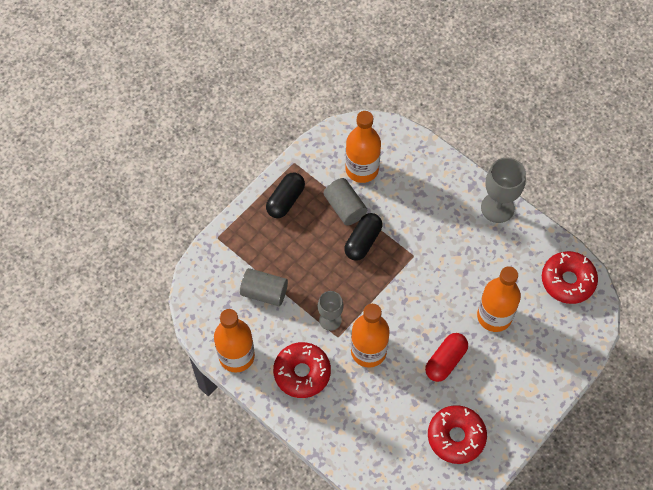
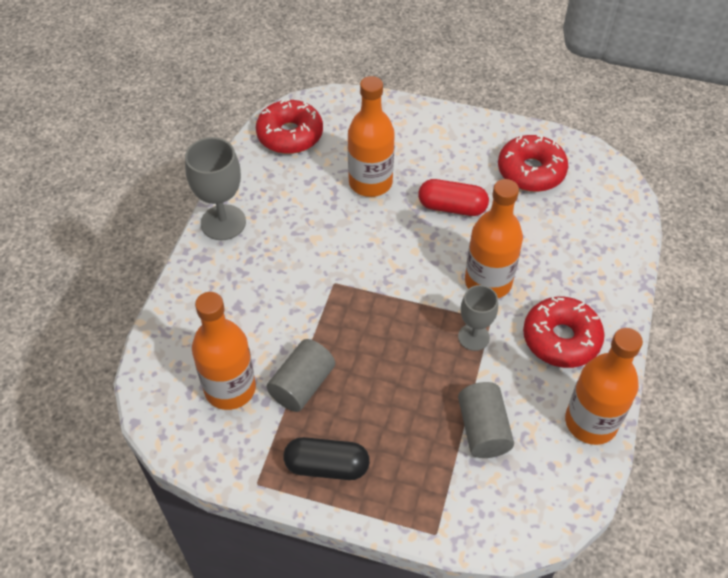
camera: 115 degrees left, 10 degrees down
black capsule [344,213,382,261] -> none

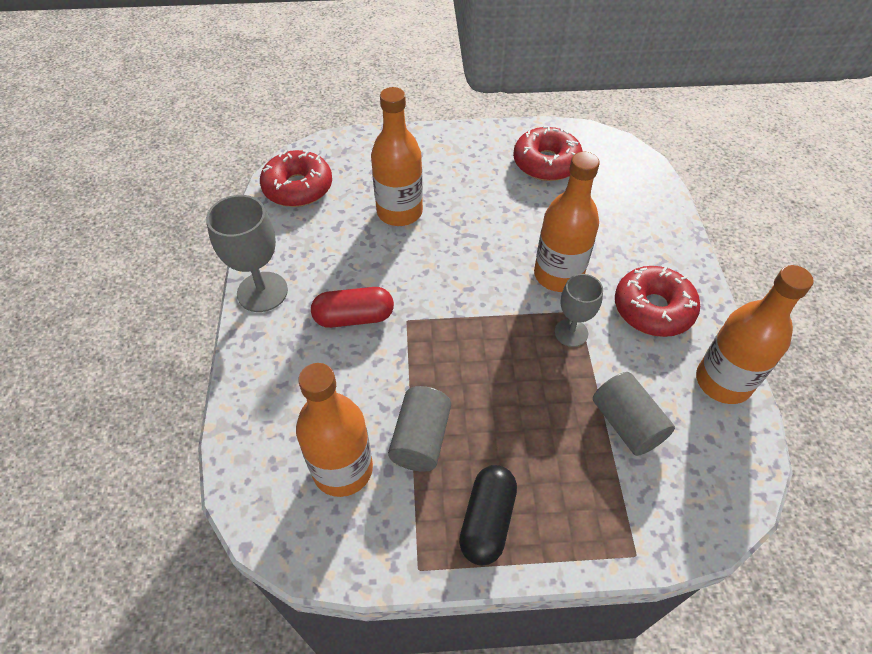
camera: 20 degrees left, 0 degrees up
black capsule [283,437,370,480] -> black capsule turned 60 degrees counterclockwise [459,465,517,565]
red capsule [418,179,489,216] -> red capsule moved to [311,287,394,328]

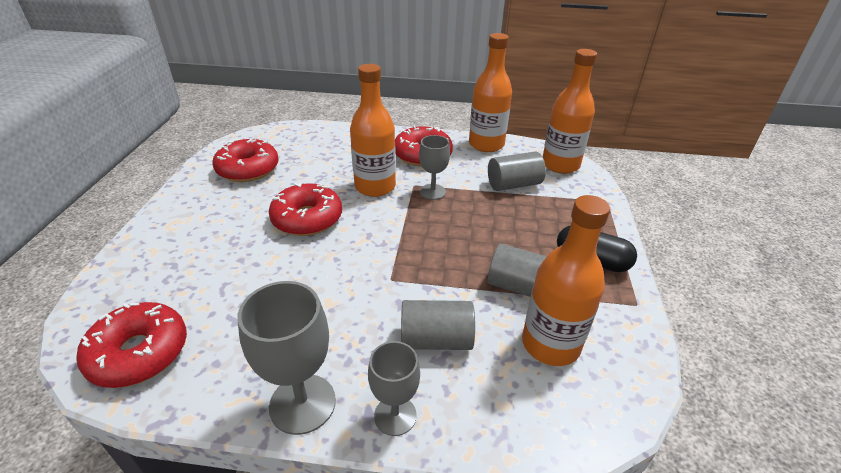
camera: 80 degrees left, 15 degrees down
red capsule [311,287,394,328] -> none
orange bottle [371,87,423,226] -> orange bottle moved to [543,49,597,174]
none -> red donut [269,183,342,236]
none -> grey goblet [368,341,420,436]
none -> grey cylinder [401,300,475,350]

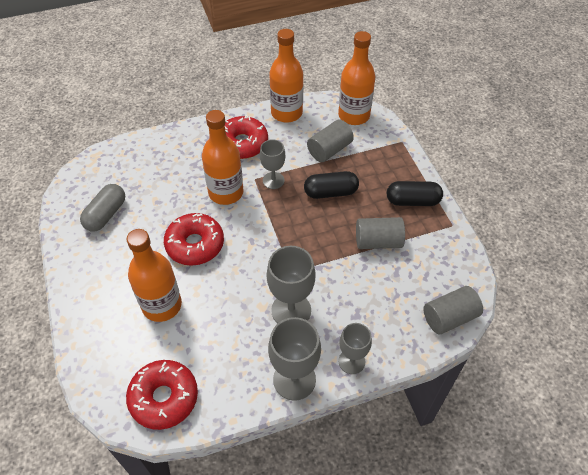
camera: 25 degrees left, 15 degrees up
red donut [213,137,279,182] -> grey capsule [80,184,125,231]
grey cylinder [401,300,475,350] -> grey cylinder moved to [423,286,483,334]
orange bottle [522,195,610,366] -> orange bottle moved to [127,229,182,322]
none -> grey goblet [267,246,316,324]
none -> black capsule [304,171,359,199]

